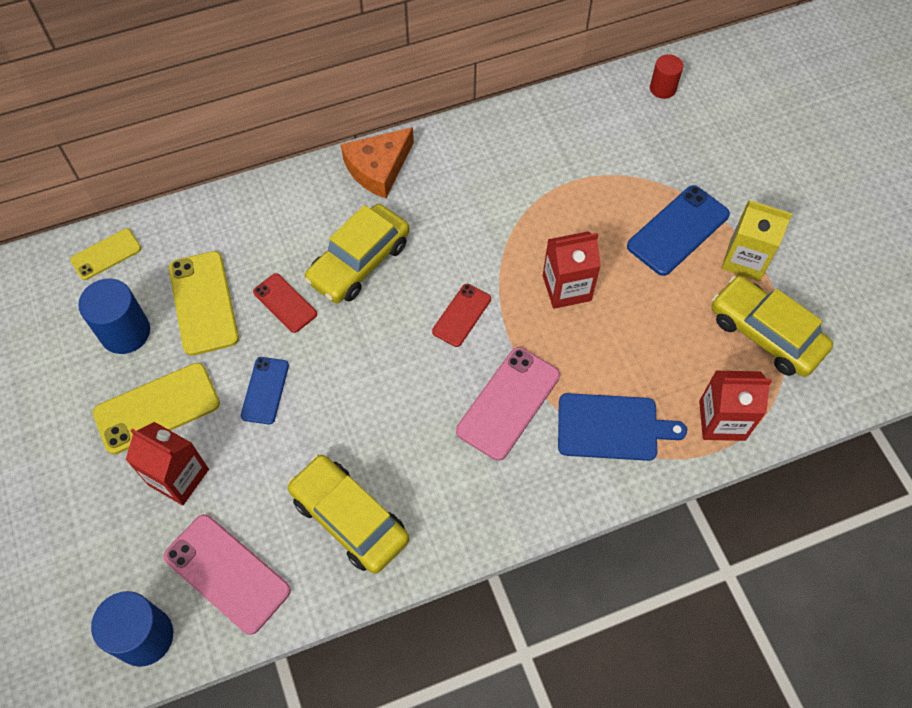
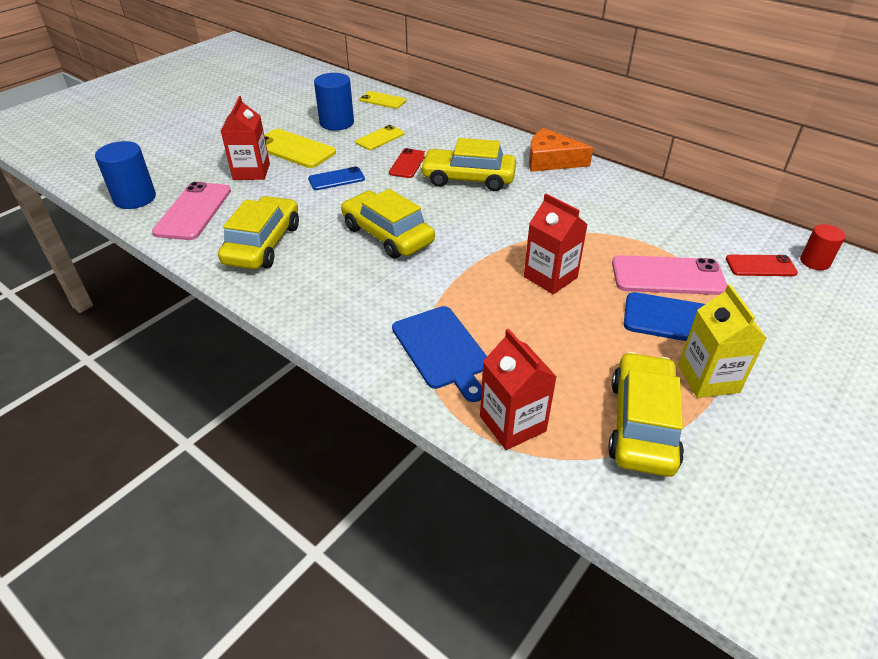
camera: 60 degrees right, 20 degrees down
yellow phone [169,251,239,356] -> yellow phone [356,125,404,150], size x0.60
red phone [432,284,491,347] -> red phone moved to [726,255,798,276]
pink phone [456,347,560,461] -> pink phone moved to [612,255,727,295]
none -> yellow car [341,189,435,259]

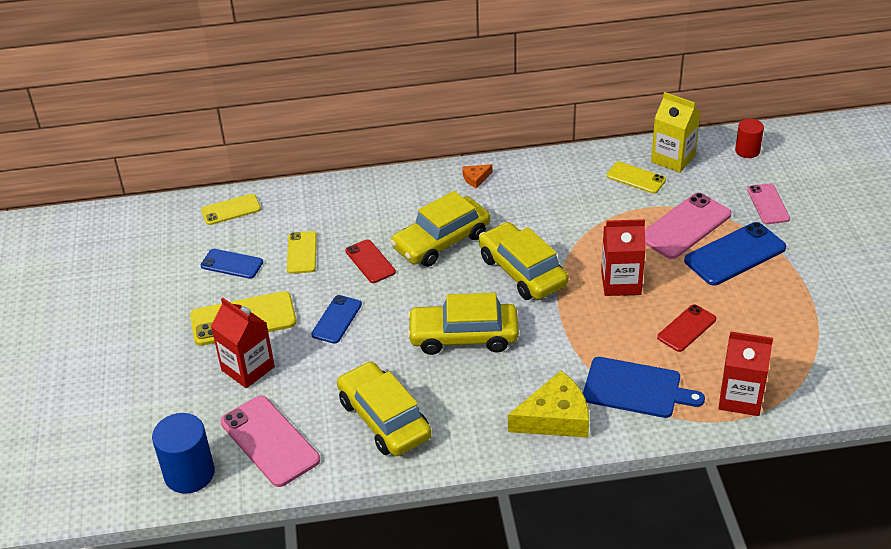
camera: 45 degrees left, 0 degrees up
blue cylinder [314,73,354,131] -> blue phone [201,249,263,279]
orange cheese [529,128,593,172] -> orange cheese [462,164,492,189], size x0.46
yellow car [608,352,684,477] -> yellow car moved to [479,222,568,300]
yellow carton [678,284,767,398] -> yellow carton moved to [651,92,700,173]
red phone [726,255,798,276] -> red phone moved to [657,304,716,352]
none -> yellow cheese [508,371,589,438]
none -> yellow phone [606,162,666,194]
none -> pink phone [747,184,790,224]

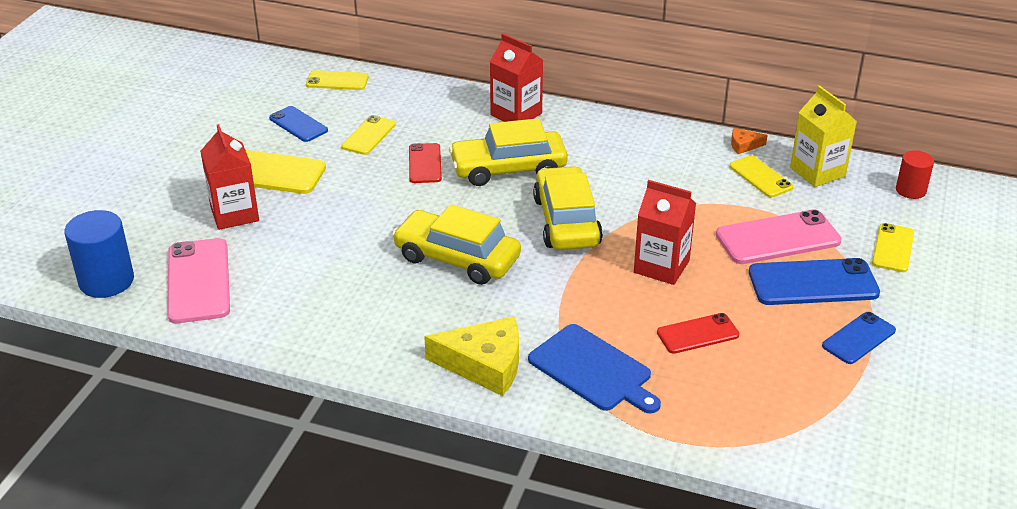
camera: 25 degrees right, 5 degrees down
blue phone [311,295,362,344] -> blue phone moved to [822,312,896,364]
yellow car [337,361,432,456] -> none
orange cheese [462,164,492,189] -> orange cheese moved to [731,128,767,154]
red carton [718,331,773,416] -> red carton moved to [490,33,543,122]
pink phone [747,184,790,224] -> yellow phone [872,223,914,272]

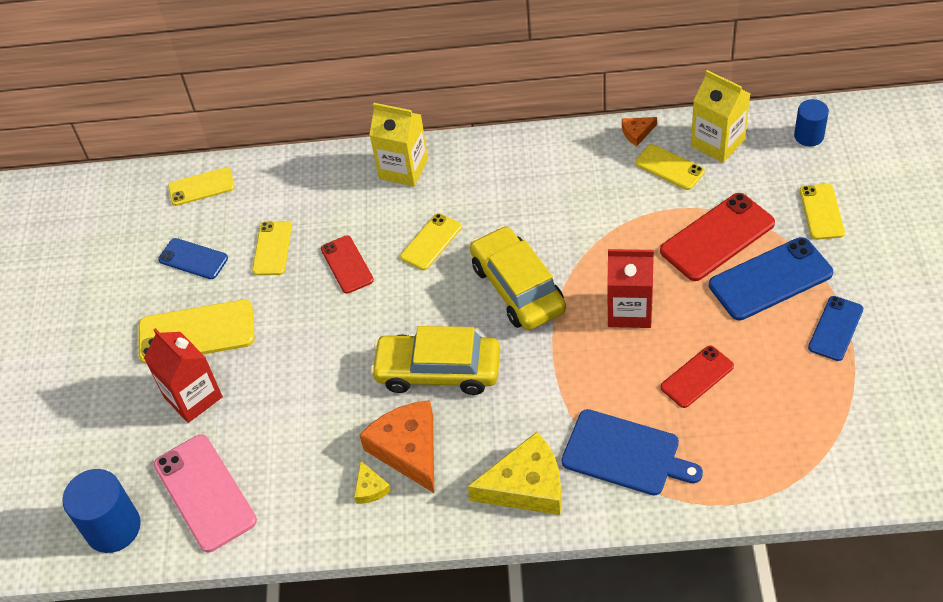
camera: 15 degrees left, 15 degrees up
yellow car [449,118,568,186] -> yellow phone [400,213,462,270]
red carton [490,33,543,122] -> yellow carton [370,103,428,187]
pink phone [716,209,842,264] -> red phone [660,193,775,281]
red cylinder [896,150,934,199] -> blue cylinder [794,99,829,147]
none -> yellow cheese [354,461,391,504]
none -> orange cheese [359,400,434,493]

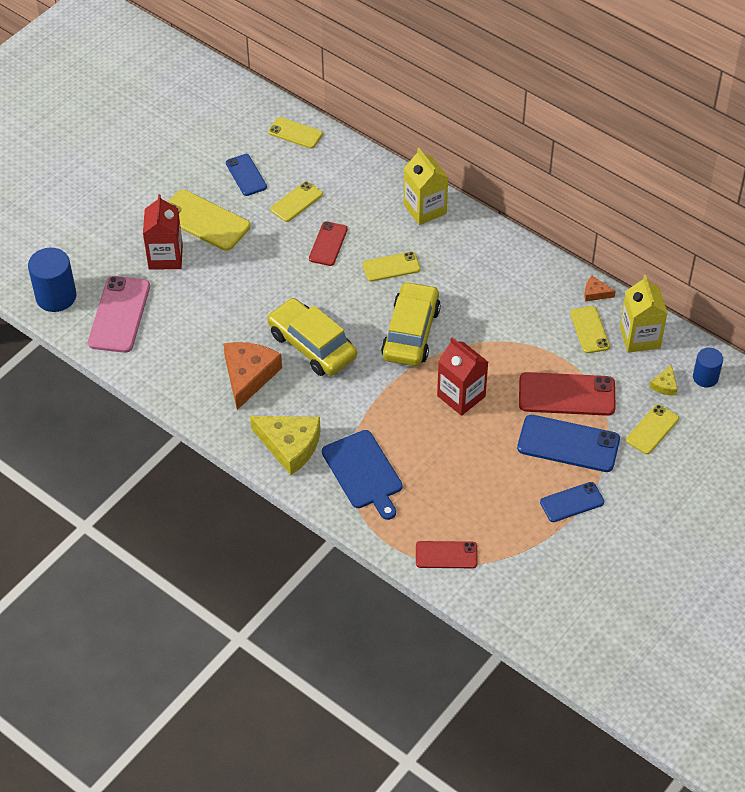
camera: 35 degrees right, 0 degrees up
yellow cheese [354,461,391,504] -> yellow cheese moved to [649,364,677,395]
red phone [660,346,734,408] -> red phone moved to [416,541,478,568]

